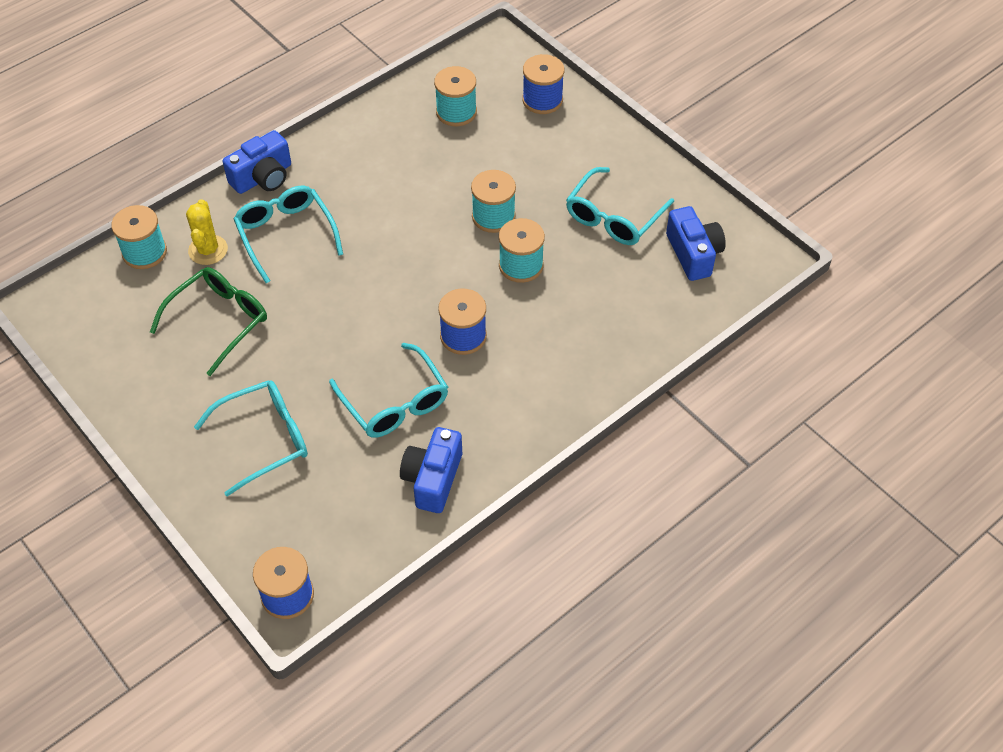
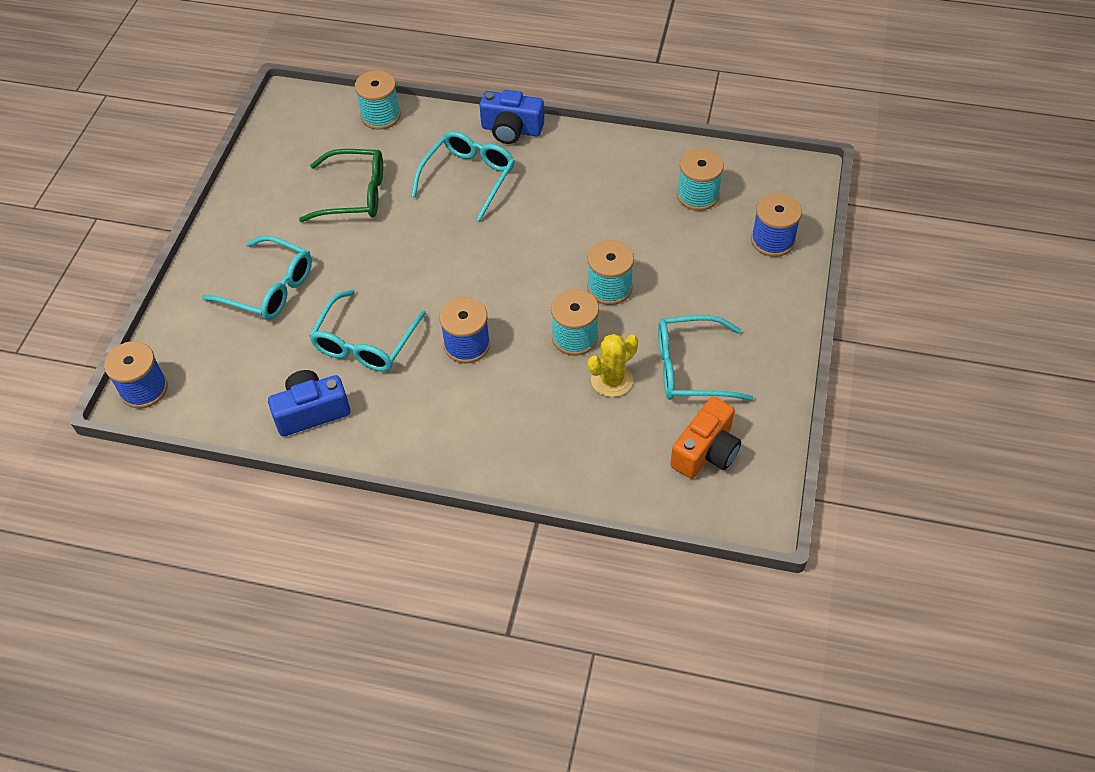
camera: 55 degrees right, 0 degrees up
yellow cactus [186,199,228,265] -> yellow cactus moved to [588,334,638,397]
blue camera [666,206,726,281] -> orange camera [670,397,741,479]

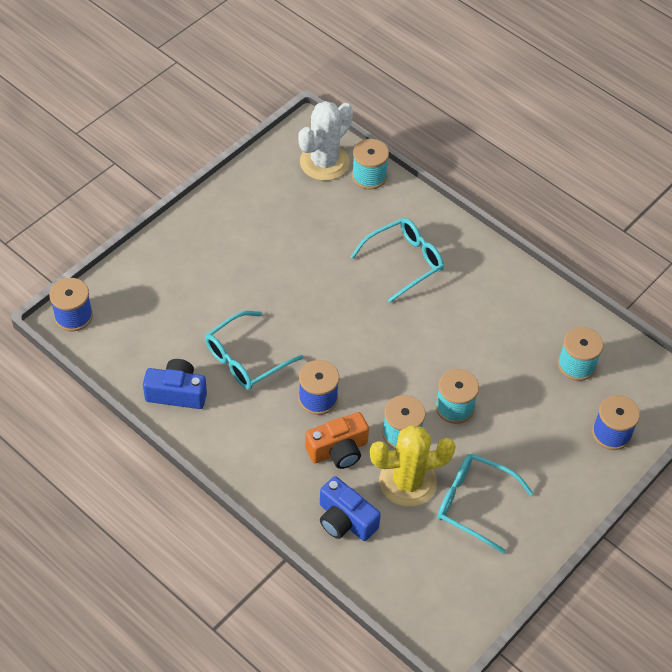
camera: 25 degrees right, 0 degrees up
turquoise glasses [202,236,312,320] -> none
green glasses [299,149,383,222] -> none
blue camera [480,90,544,144] -> blue camera moved to [320,476,381,541]
yellow cactus [588,334,638,397] -> yellow cactus [370,425,456,507], size x1.60
orange camera [670,397,741,479] -> orange camera moved to [305,412,369,469]
none -> white cactus [298,101,353,181]

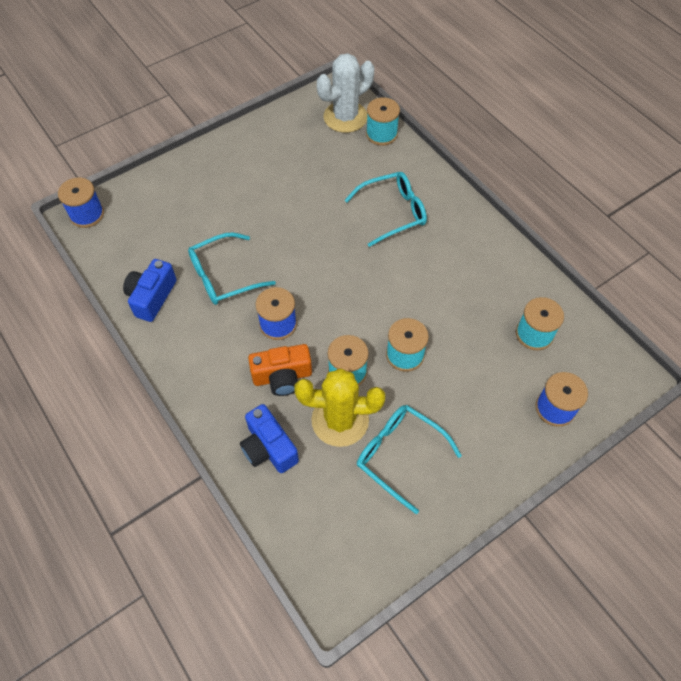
camera: 15 degrees right, 5 degrees up
blue camera [143,359,207,409] -> blue camera turned 90 degrees counterclockwise [123,259,177,322]

